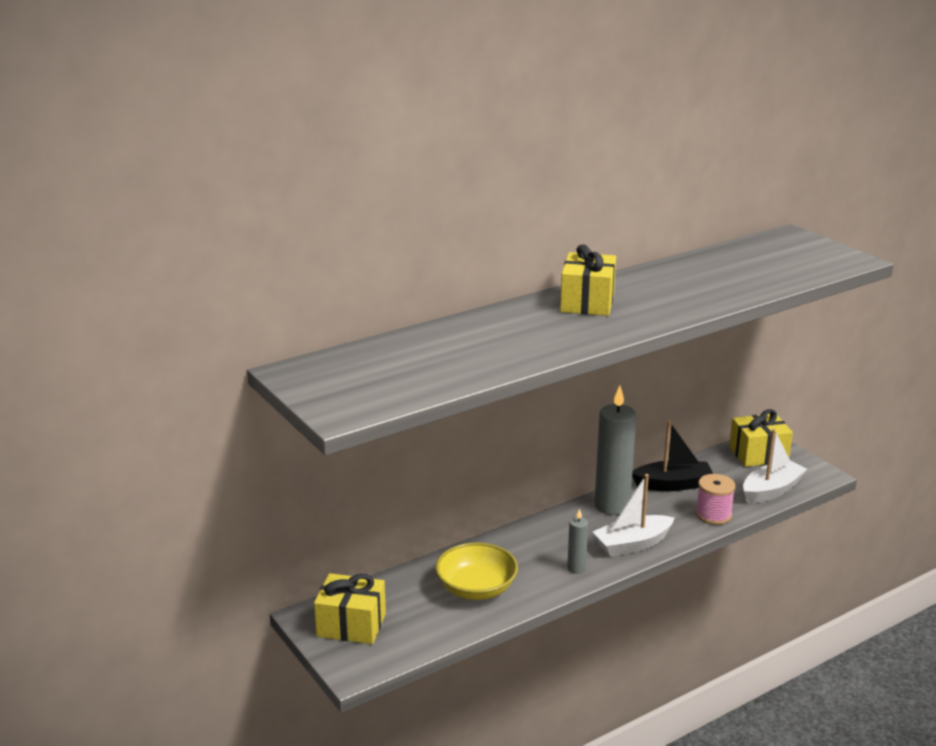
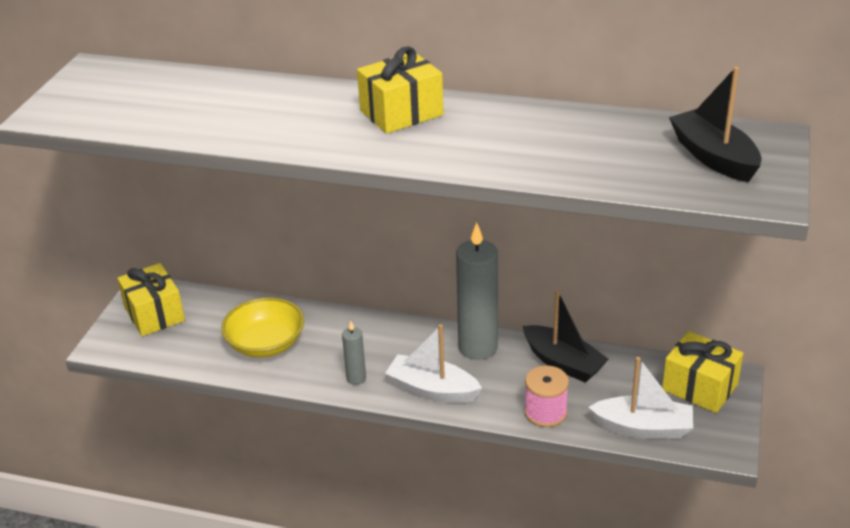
camera: 50 degrees right, 10 degrees up
none -> black boat [669,67,762,182]

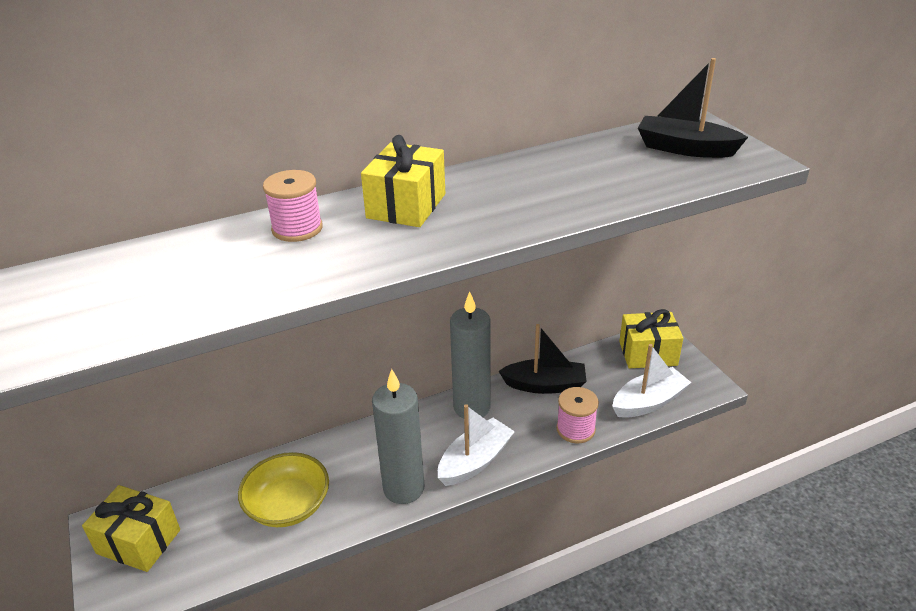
camera: 40 degrees left, 0 degrees up
grey candle [342,321,366,385] -> grey candle [372,369,424,504], size x2.07
white boat [385,324,482,403] -> white boat turned 150 degrees clockwise [438,404,515,486]
none -> pink spool [263,170,323,242]

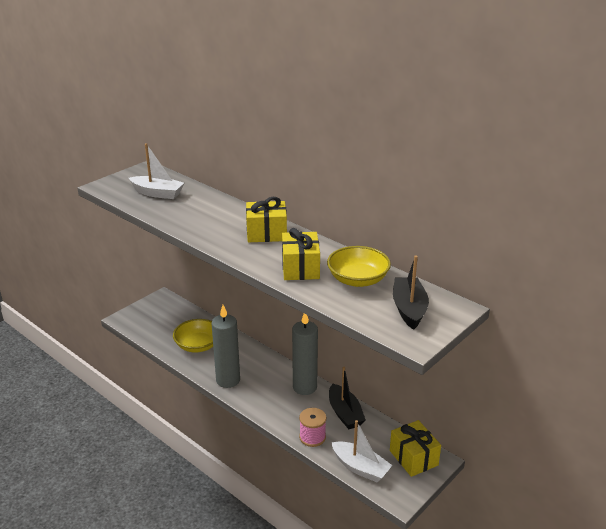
camera: 65 degrees right, 5 degrees down
yellow gift [82,485,180,572] -> yellow gift moved to [282,228,320,280]
pink spool [263,170,323,242] -> none
white boat [438,404,515,486] -> white boat moved to [129,143,184,199]
none -> yellow bowl [327,246,391,287]

